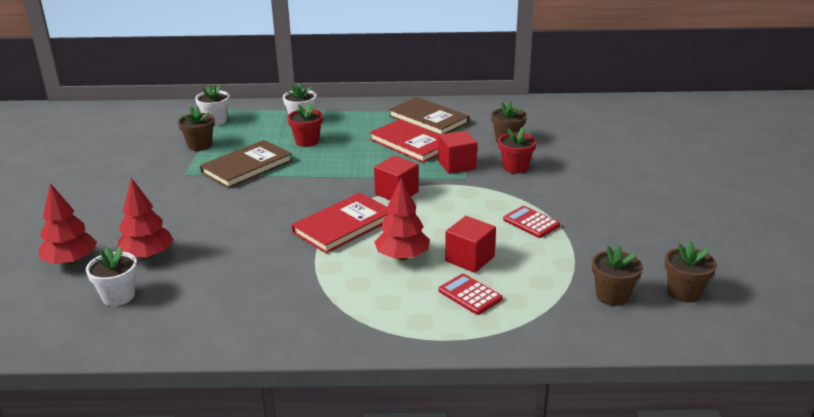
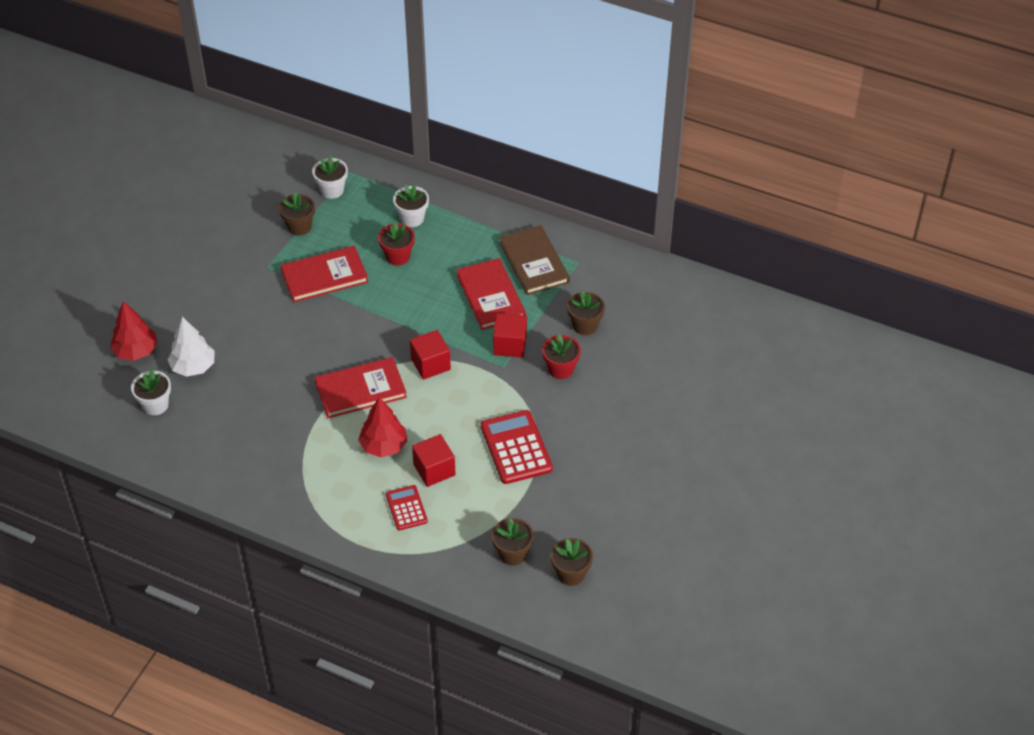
camera: 25 degrees right, 20 degrees up
red tree [116,178,174,260] -> white tree [167,317,215,377]
brown book [200,140,293,189] -> red book [280,246,368,302]
red calculator [503,206,560,238] -> red calculator [481,410,553,484], size x1.71

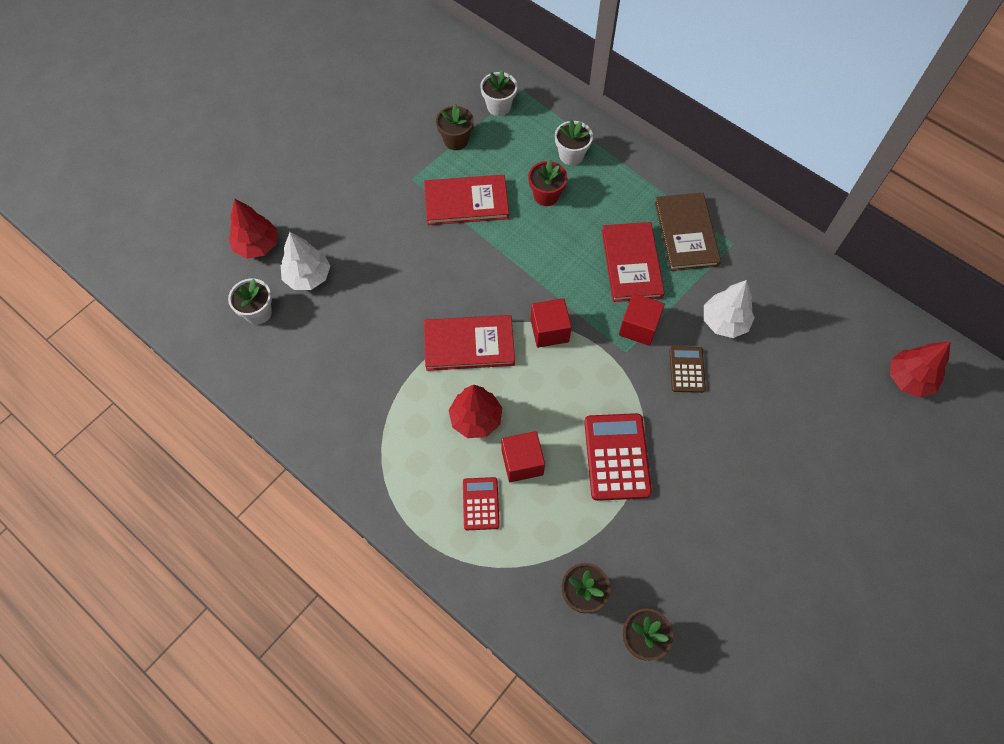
camera: 15 degrees right, 15 degrees up
red flower pot [542,334,581,379] -> brown calculator [669,346,706,393]
brown flower pot [567,291,605,335] -> white tree [704,280,755,338]
none -> red tree [890,341,951,398]

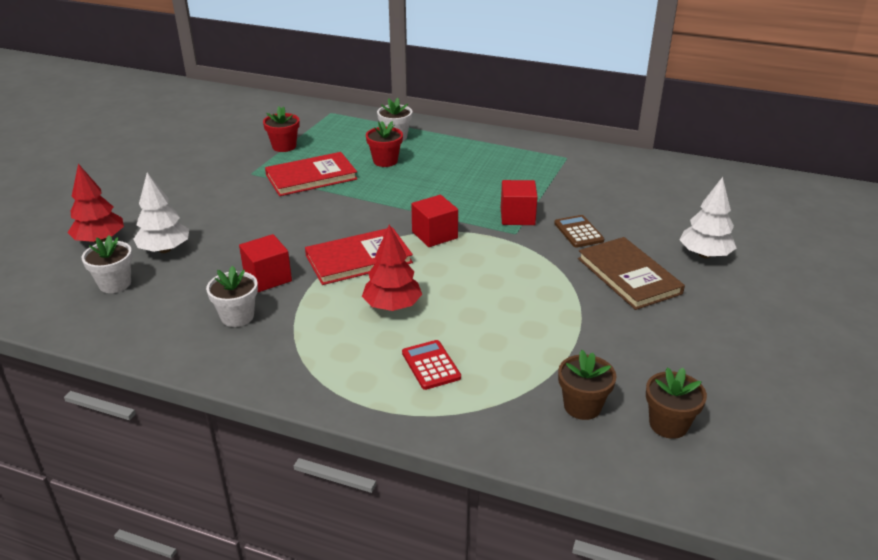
camera: 20 degrees left, 30 degrees down
brown flower pot [436,104,474,150] -> red flower pot [263,106,300,152]
white flower pot [480,70,517,116] -> white flower pot moved to [206,266,258,327]
red cube [502,431,545,482] -> red cube moved to [239,234,292,292]
red calculator [584,413,652,501] -> none
red book [602,222,665,302] -> none
brown book [655,193,721,271] -> brown book moved to [578,237,685,310]
white tree [704,280,755,338] -> white tree moved to [680,177,736,258]
red tree [890,341,951,398] -> none

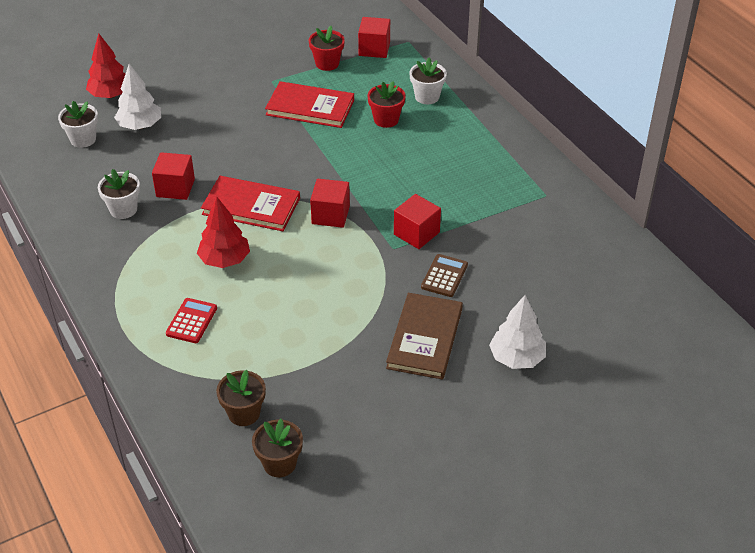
camera: 40 degrees right, 10 degrees up
none -> red cube [358,17,390,58]

